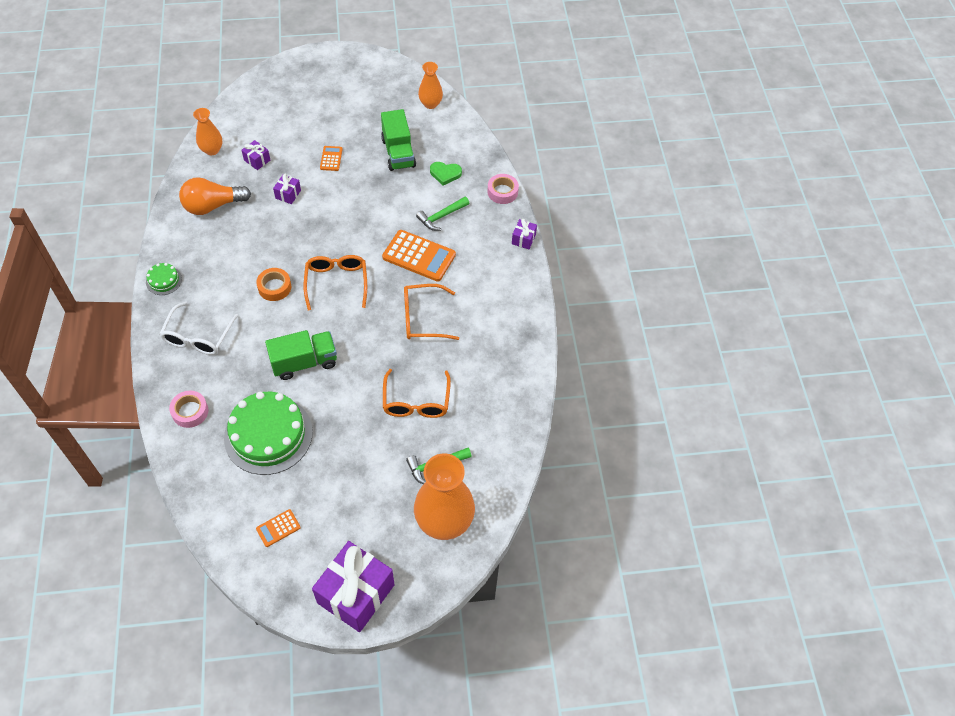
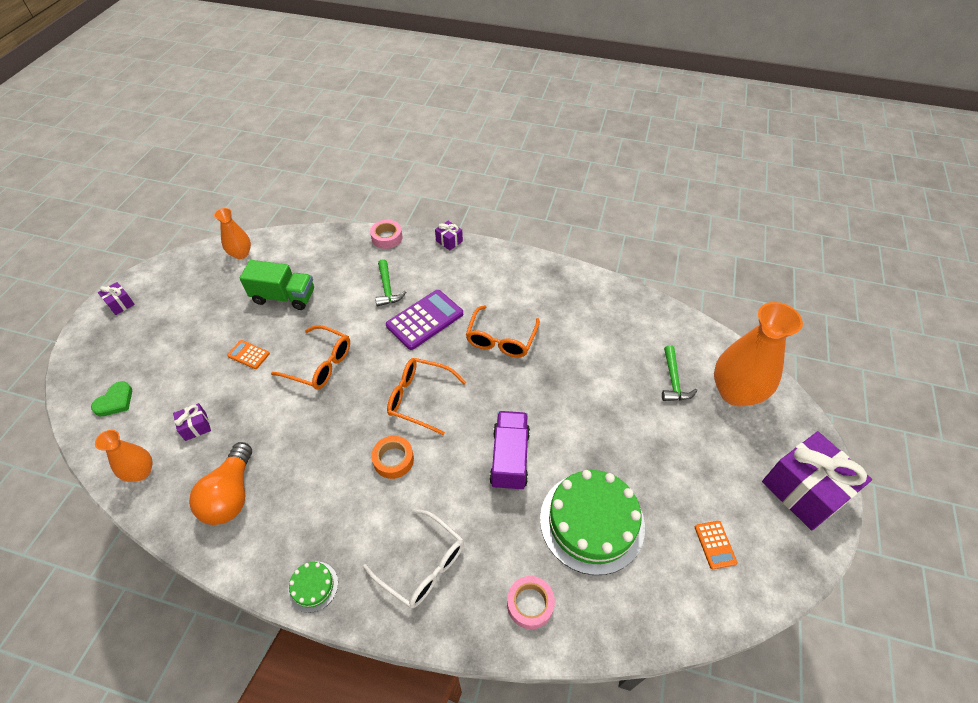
camera: 65 degrees left, 5 degrees down
green truck [265,330,337,380] -> purple truck [489,411,530,491]
purple gift [273,174,301,204] -> purple gift moved to [98,282,135,315]
orange calculator [382,230,456,282] -> purple calculator [386,290,463,350]
orange glasses [383,369,451,418] -> orange glasses moved to [271,325,350,389]
green heart [430,162,462,186] -> green heart moved to [91,381,132,416]

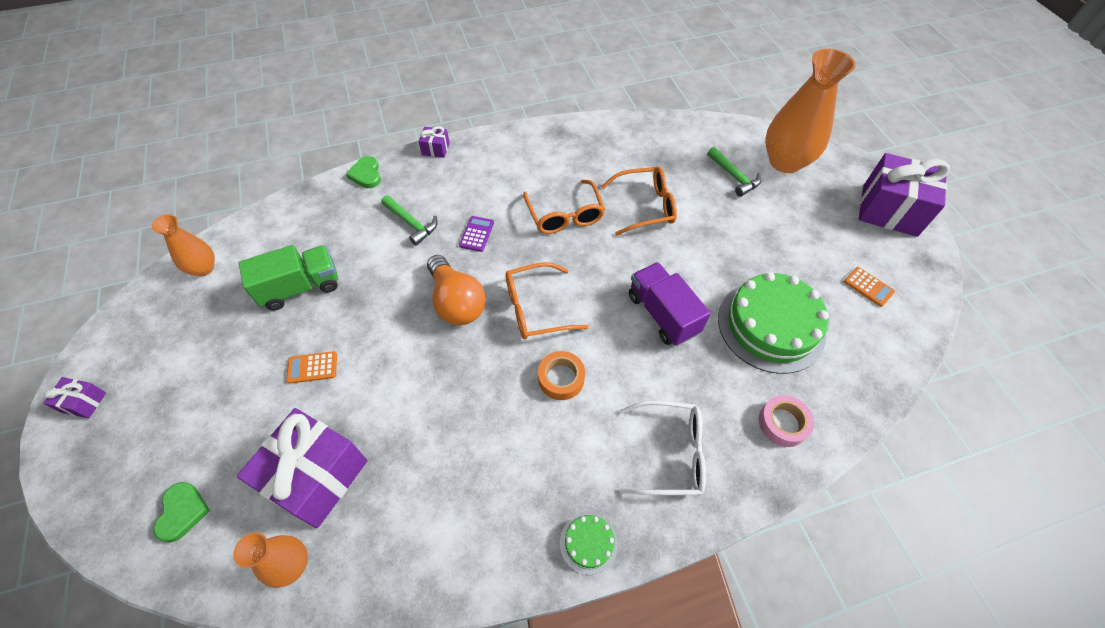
camera: 35 degrees left, 5 degrees up
purple gift [173,403,211,441] -> purple gift [237,408,368,528], size x2.29
orange light bulb [189,442,252,525] -> orange light bulb moved to [427,255,486,325]
orange glasses [271,325,350,389] -> orange glasses moved to [601,167,677,236]
pink tape [370,220,402,249] -> green heart [346,156,381,188]
purple calculator [386,290,463,350] -> purple calculator [459,216,494,252], size x0.51

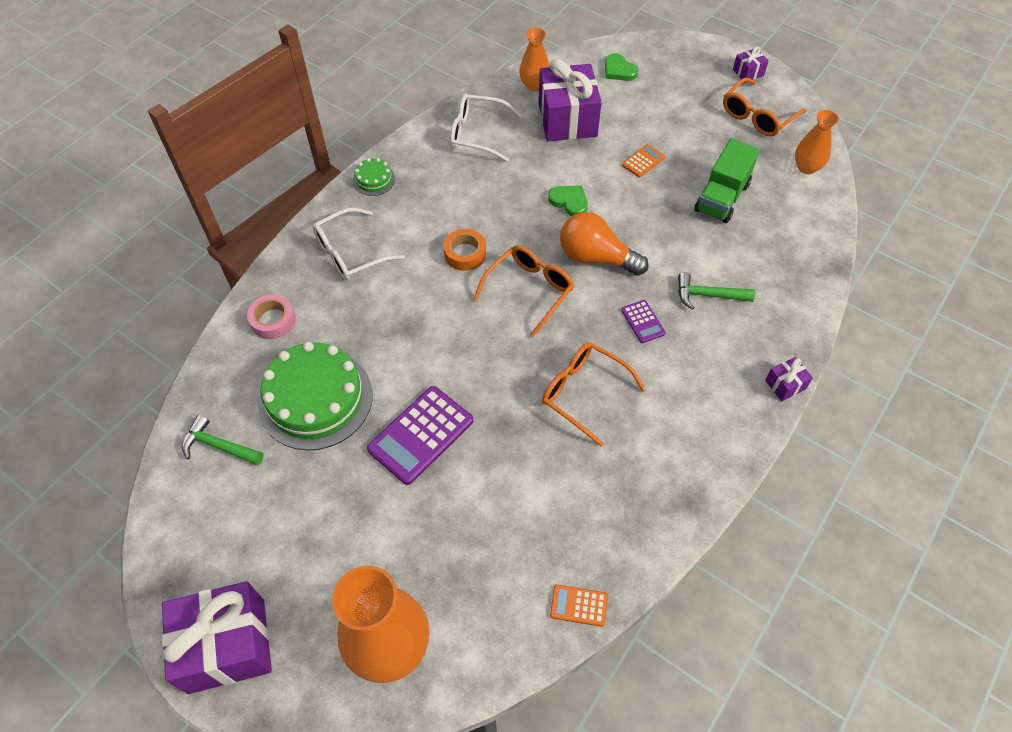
camera: 145 degrees right, 0 degrees up
green heart [346,156,381,188] -> green heart moved to [548,185,588,216]
orange glasses [601,167,677,236] -> orange glasses moved to [723,77,806,137]
purple truck [629,262,711,346] -> none
green hammer [707,147,761,197] -> green hammer moved to [182,415,264,465]
orange calculator [844,267,895,307] -> orange calculator moved to [550,585,608,627]
none -> purple calculator [367,386,473,485]
none -> white glasses [450,94,522,162]

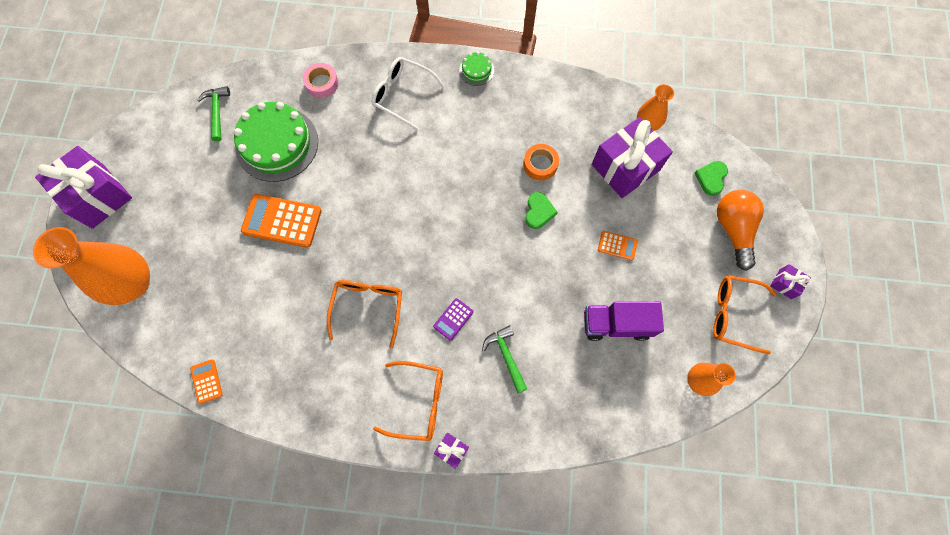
camera: 60 degrees right, 15 degrees up
purple calculator [367,386,473,485] -> orange calculator [241,194,322,248]
orange tape [443,229,486,271] -> orange tape moved to [523,144,559,180]
white glasses [450,94,522,162] -> none
orange glasses [474,245,574,337] -> orange glasses moved to [373,361,443,441]
orange light bulb [560,212,649,276] -> orange light bulb moved to [717,190,764,271]
green truck [694,139,760,223] -> purple truck [584,302,664,341]

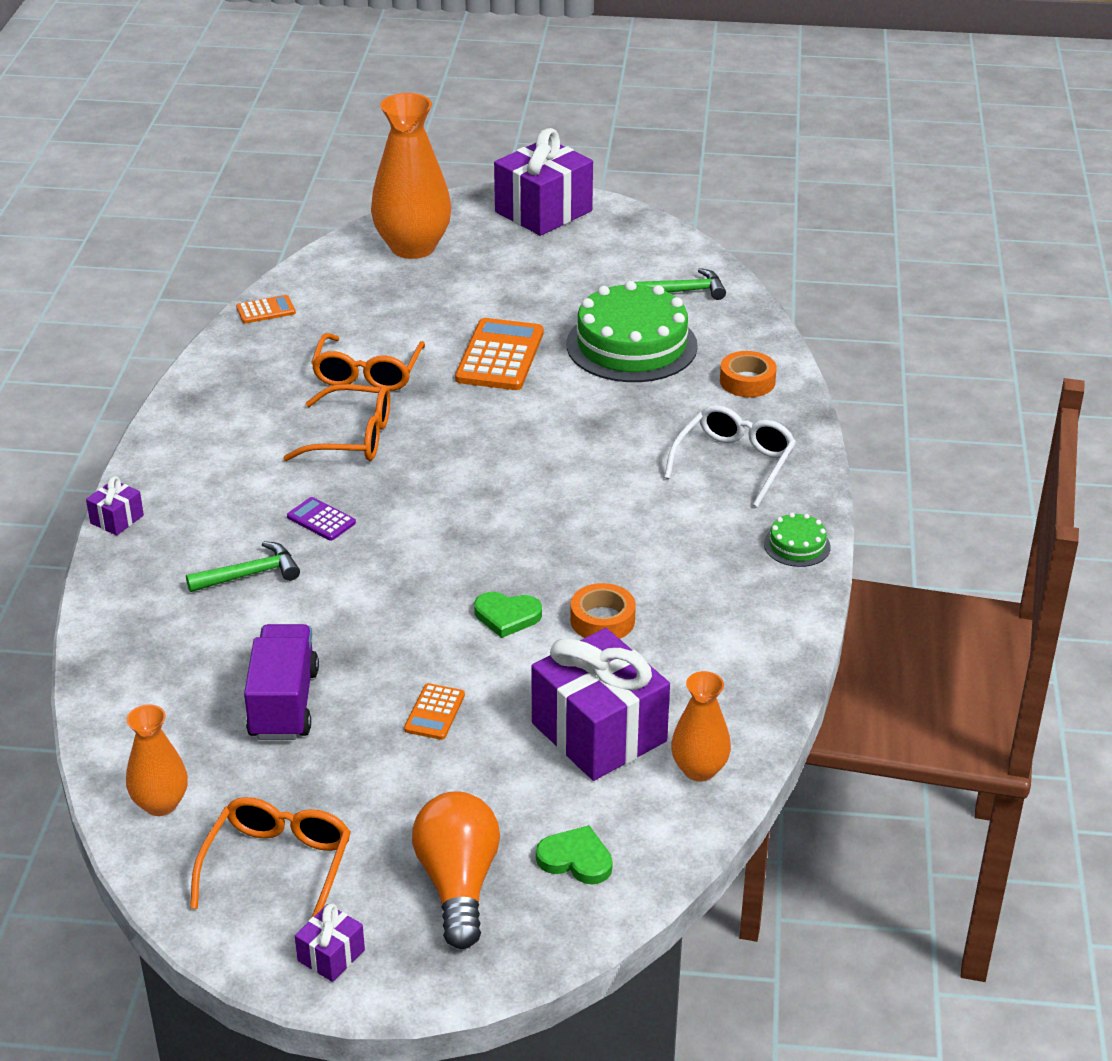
camera: 90 degrees right, 35 degrees down
pink tape [303,63,339,98] -> orange tape [720,351,777,397]
orange glasses [373,361,443,441] -> orange glasses moved to [311,333,425,391]
orange light bulb [717,190,764,271] -> orange light bulb turned 90 degrees counterclockwise [412,791,500,949]

